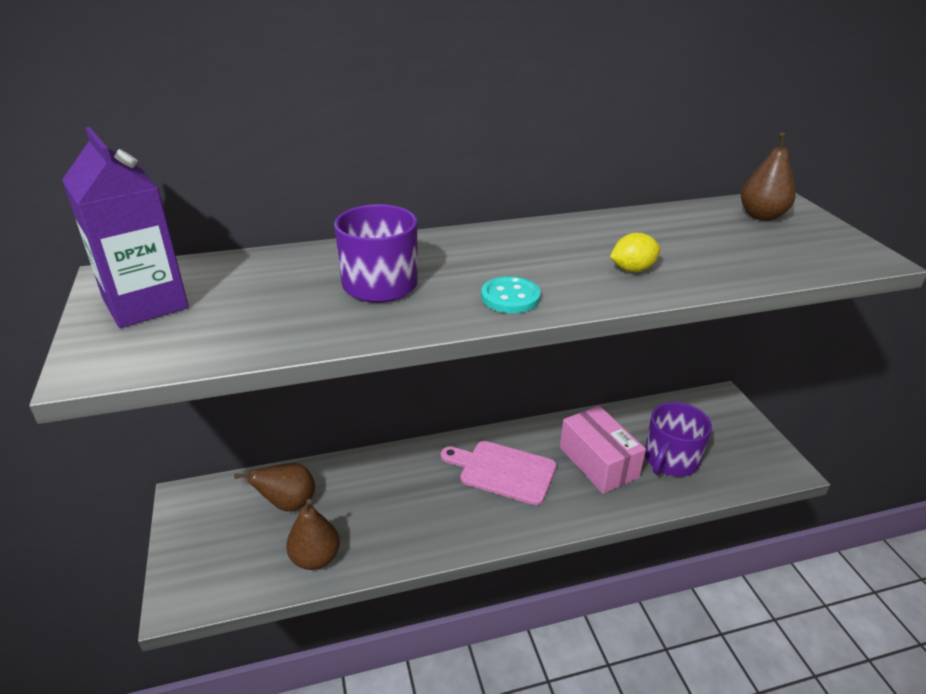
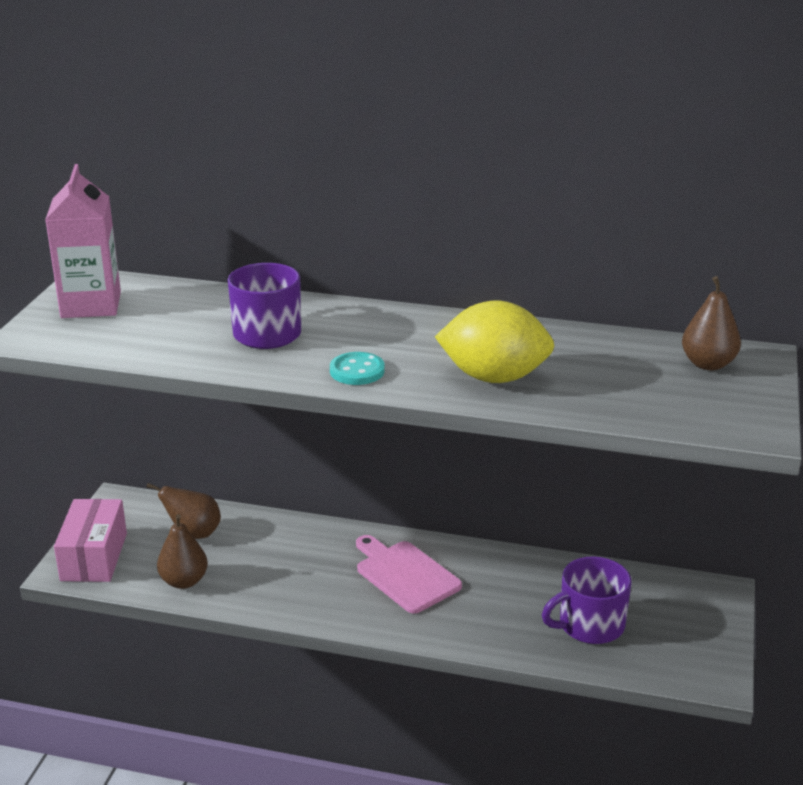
camera: 30 degrees right, 5 degrees down
purple carton [62,127,189,328] -> pink carton [45,164,121,318]
pink box [560,406,646,494] -> pink box moved to [54,499,127,582]
yellow lemon [610,233,661,272] -> yellow lemon [435,301,555,383], size x2.09

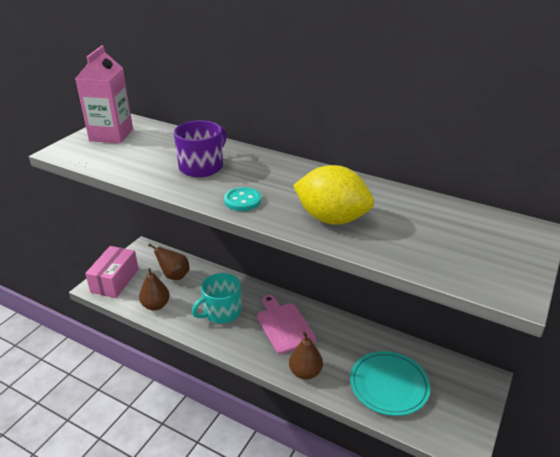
camera: 15 degrees right, 5 degrees up
purple mug [542,556,631,644] -> turquoise plate [350,351,430,416]
brown pear [682,276,741,370] -> brown pear moved to [289,331,323,380]
none -> turquoise mug [192,273,242,323]

